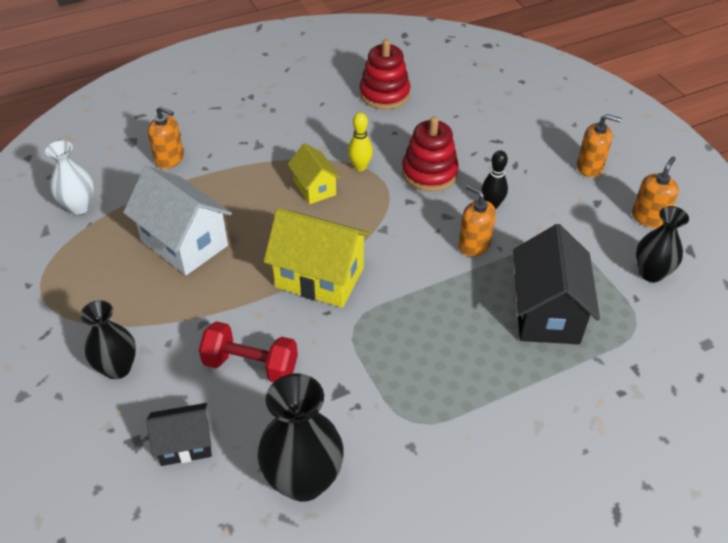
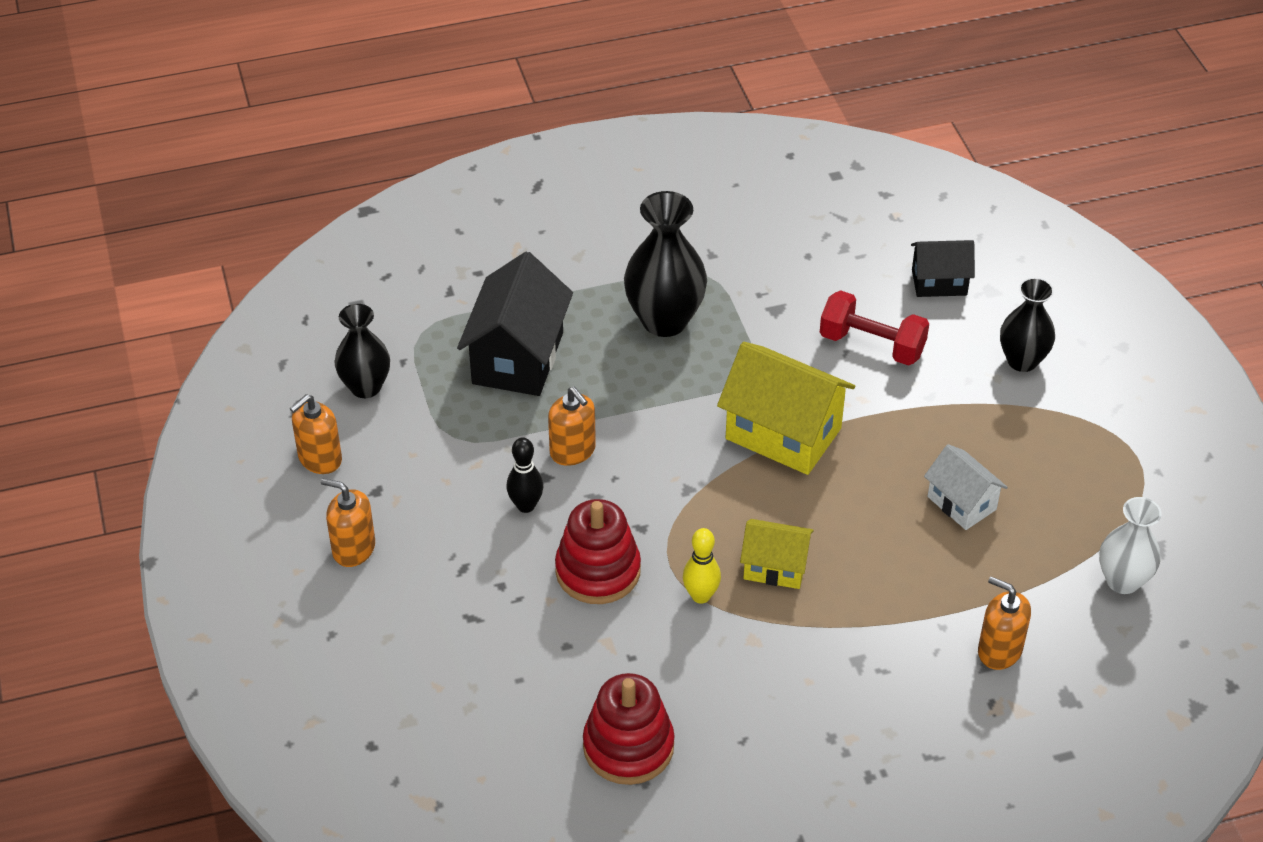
camera: 170 degrees left, 0 degrees up
white house [123,166,232,275] -> white house [924,444,1008,530], size x0.58
black vase [257,373,344,502] -> black vase moved to [624,191,707,337]
yellow house [288,143,341,204] -> yellow house turned 60 degrees counterclockwise [740,519,814,589]

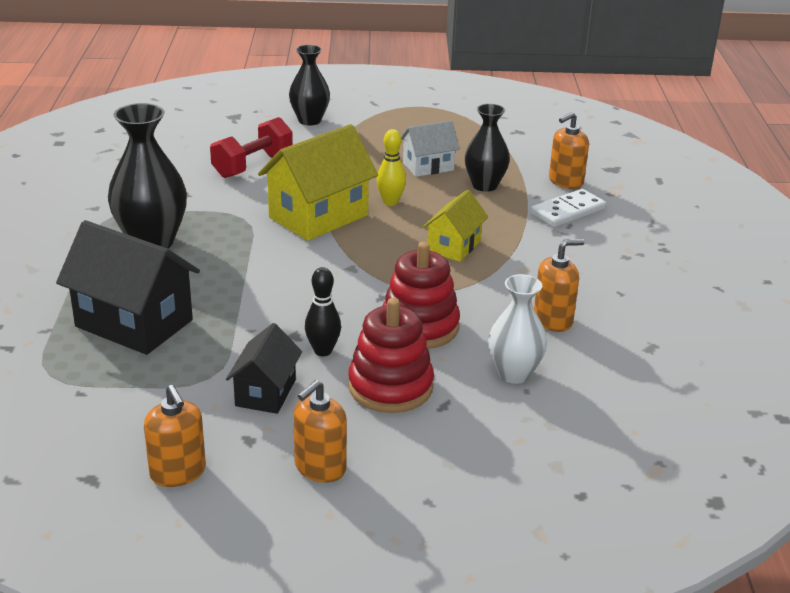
camera: 75 degrees left, 15 degrees down
black vase [334,304,390,398] -> black vase moved to [465,104,510,192]
orange soap dispenser [548,387,596,466] -> orange soap dispenser moved to [534,239,584,332]
red stacking toy [583,673,675,785] -> red stacking toy moved to [348,298,434,413]
yellow bowling pin [683,528,721,604] -> yellow bowling pin moved to [376,129,406,206]
black house [911,240,975,297] -> black house moved to [226,323,302,414]
white vase [1099,497,1162,594] -> white vase moved to [488,274,547,384]
none -> white domino [531,189,606,227]

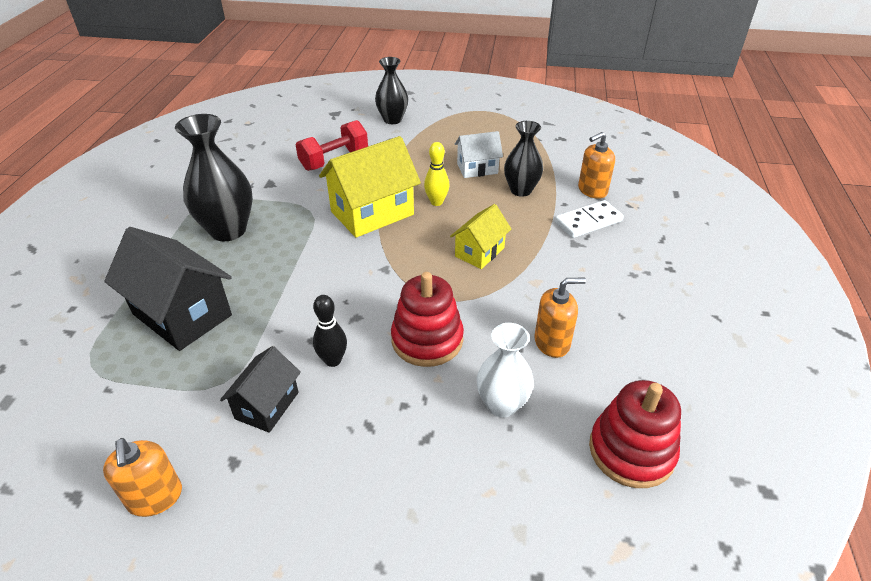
camera: 10 degrees right, 10 degrees up
orange soap dispenser [293,380,347,483] -> none
red stacking toy [348,298,434,413] -> red stacking toy moved to [589,380,681,488]

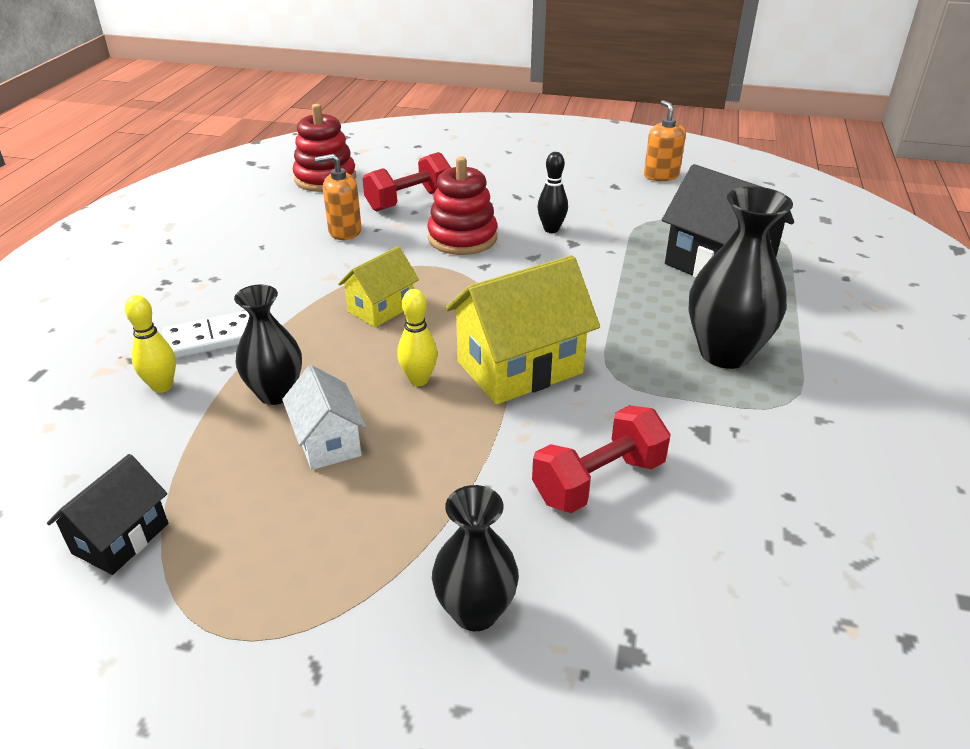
camera: 175 degrees left, 5 degrees down
black house [220,346,301,433] -> black house moved to [47,454,168,575]
white house [455,131,503,178] -> white house turned 75 degrees clockwise [282,365,366,470]
white vase [477,323,534,417] -> red dumbbell [363,152,451,212]
orange soap dispenser [578,132,615,199] -> yellow bowling pin [125,295,176,393]

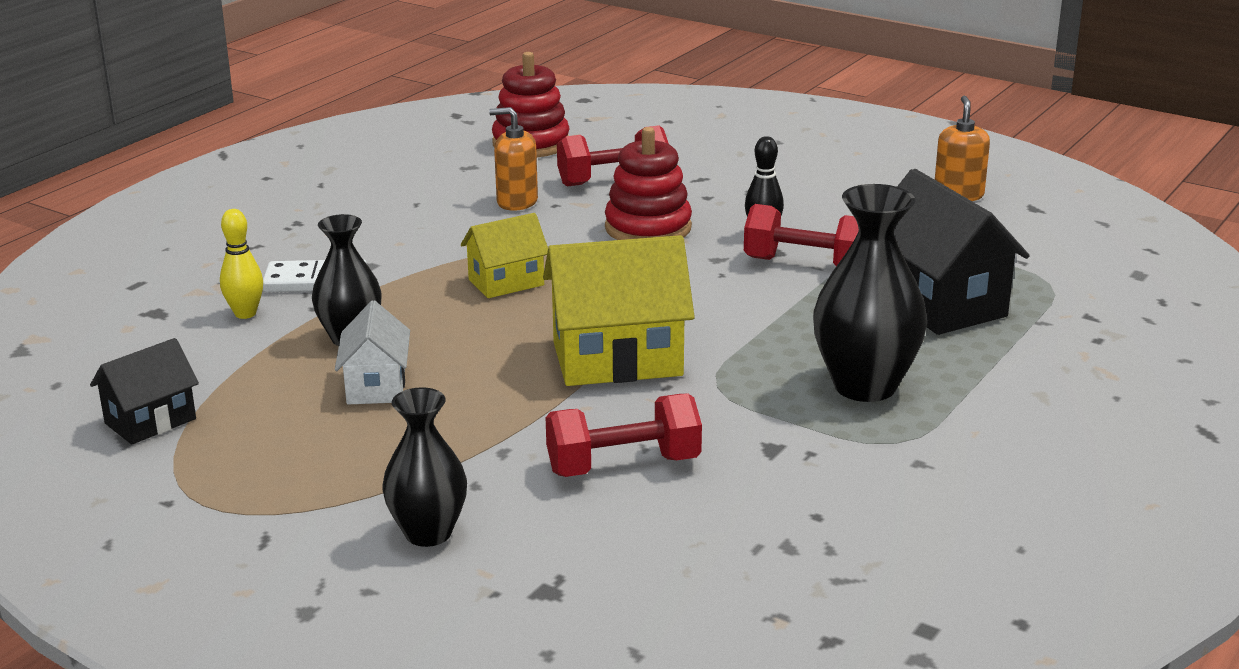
camera: 20 degrees right, 10 degrees down
yellow bowling pin [397,289,437,386] -> none
none -> red dumbbell [744,204,859,266]

